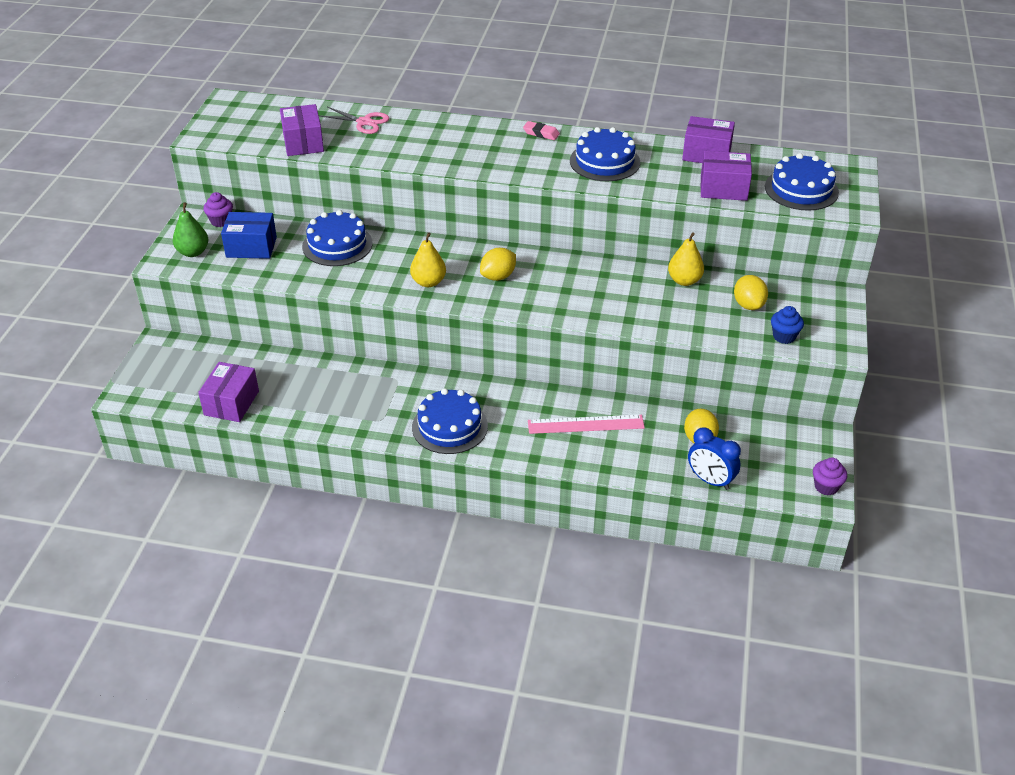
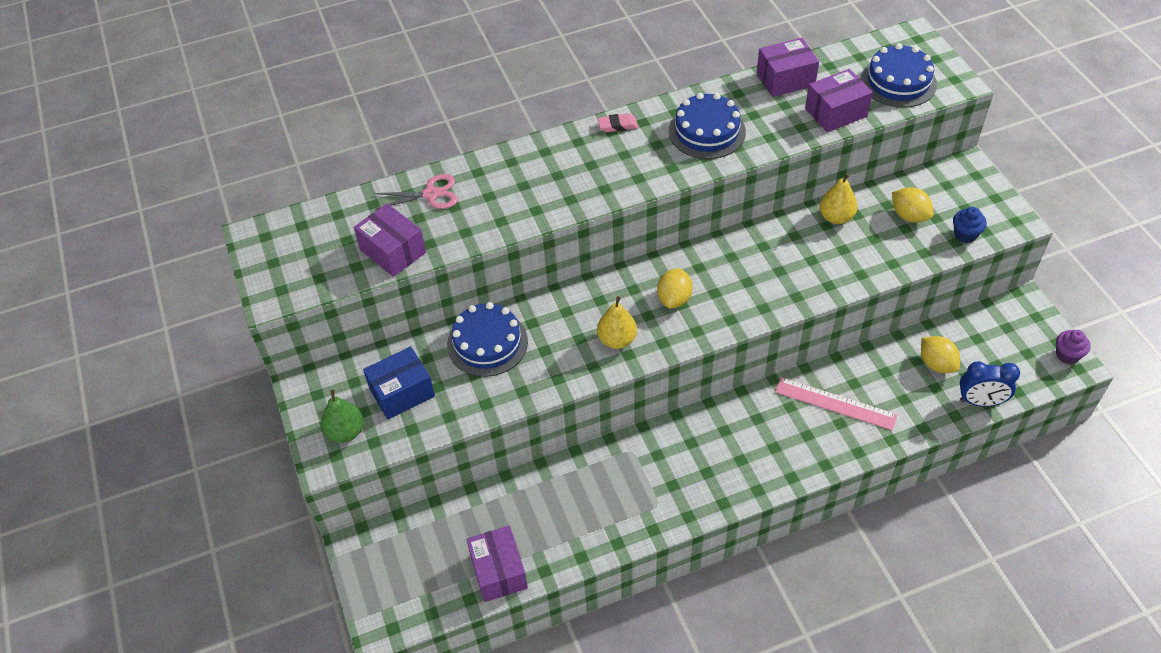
camera: 30 degrees left, 10 degrees up
purple cupcake [203,192,233,227] -> none
blue cake [412,388,488,454] -> none
pink ruler [528,415,645,434] -> pink ruler turned 60 degrees clockwise [775,377,897,430]

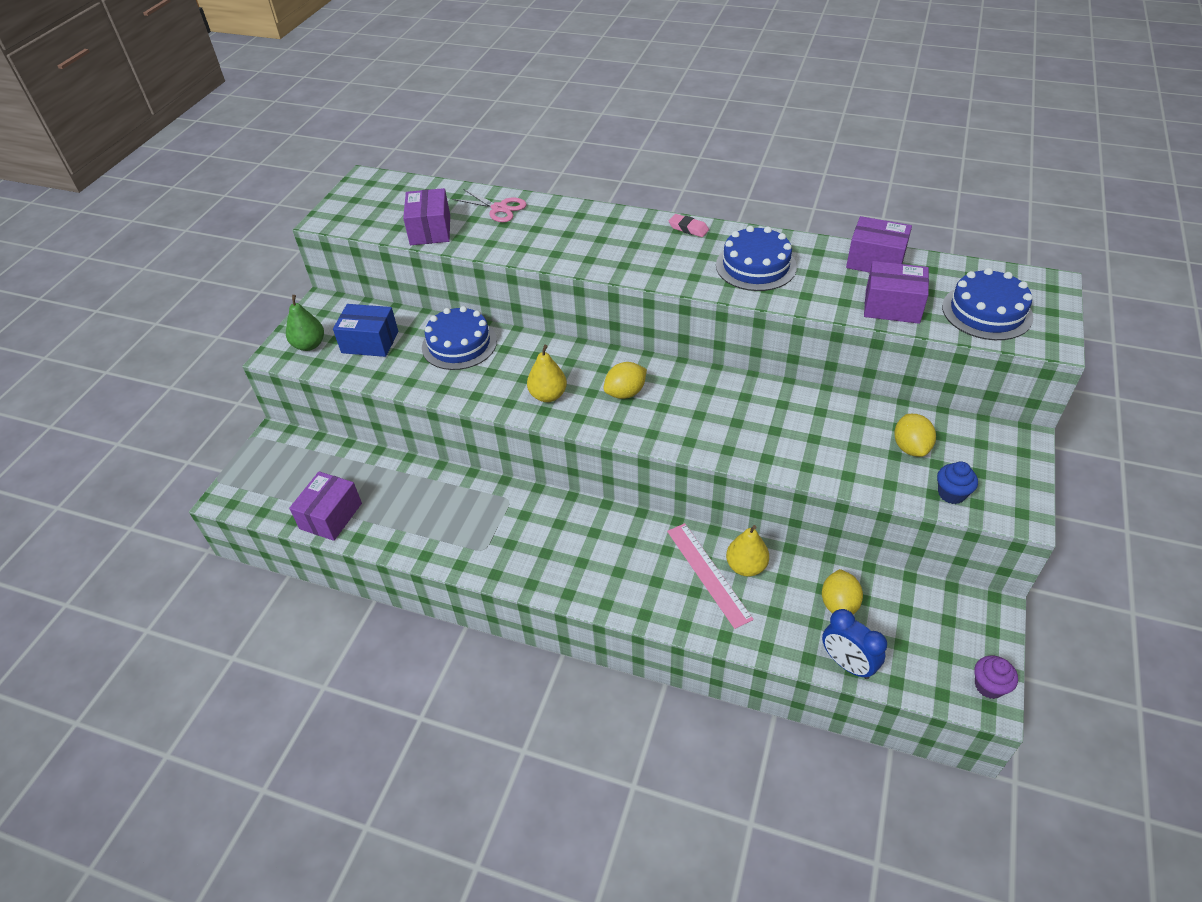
camera: 40 degrees right, 5 degrees down
yellow pear [819,173,858,224] -> yellow pear moved to [726,525,769,577]

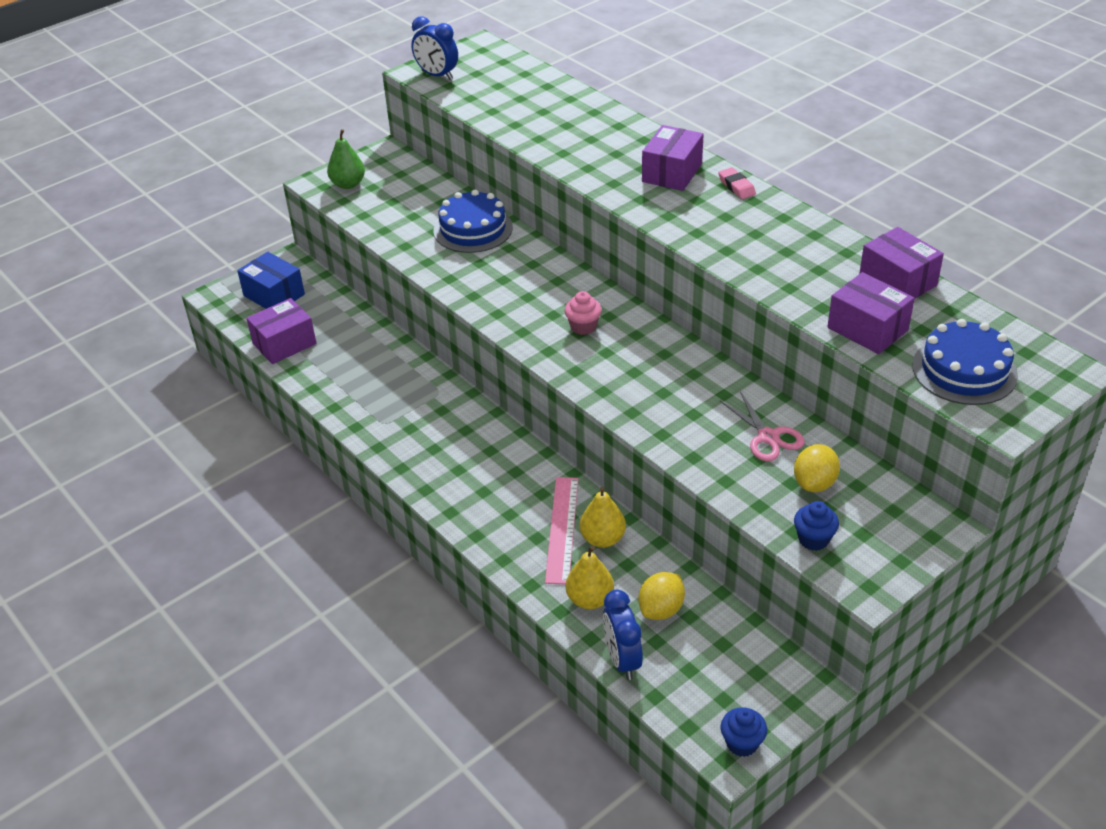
camera: 30 degrees right, 5 degrees down
blue box [333,304,398,357] -> blue box moved to [237,252,305,309]
purple box [403,188,450,245] -> purple box moved to [642,125,704,191]
pink scissors [452,189,527,222] -> pink scissors moved to [720,391,805,461]
yellow pear [527,345,567,402] -> yellow pear moved to [566,546,614,609]
yellow lemon [604,362,647,399] -> pink cupcake [565,291,602,335]
blue cake [716,226,797,291] -> none
purple cupcake [974,656,1018,699] -> blue cupcake [721,707,767,757]
none -> blue clock [411,16,458,80]

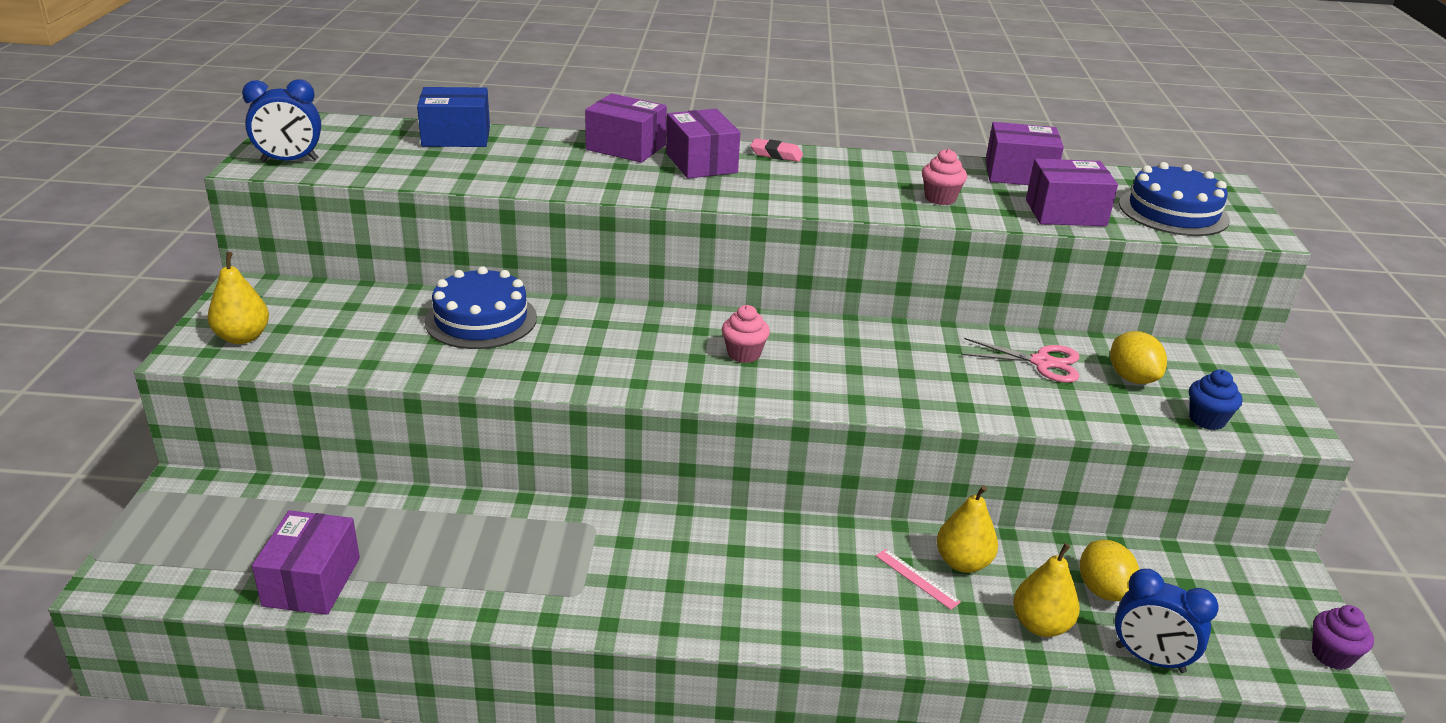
camera: 50 degrees left, 10 degrees down
blue box [237,252,305,309] -> blue box moved to [417,87,490,147]
green pear [327,129,365,189] -> yellow pear [207,252,269,344]
pink ruler [545,477,578,585] -> pink ruler [876,549,961,610], size x0.52
blue cupcake [721,707,767,757] -> purple cupcake [1312,605,1374,670]
none -> purple box [585,94,667,163]
none -> pink cupcake [922,149,967,205]

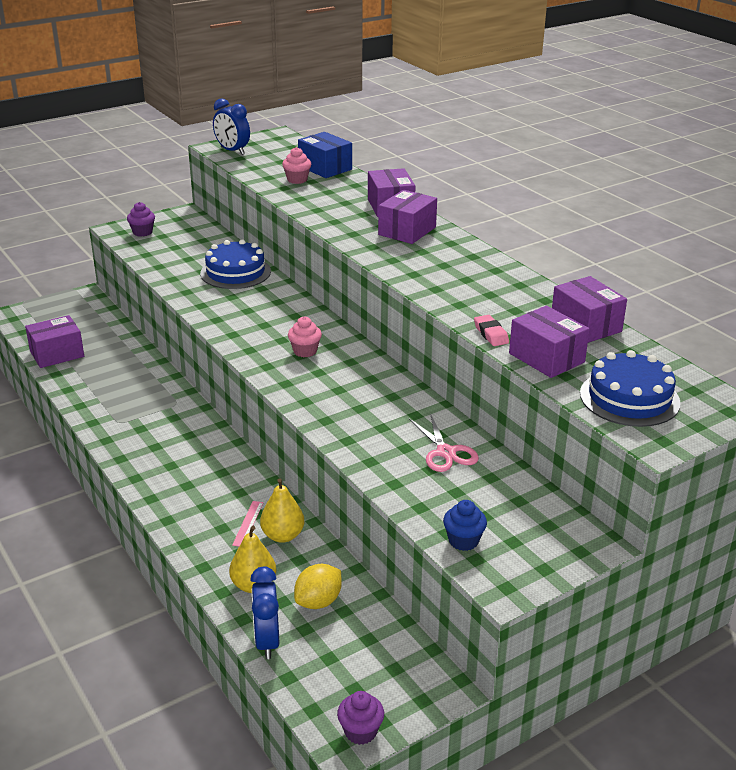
camera: 55 degrees right, 0 degrees up
yellow pear [207,252,269,344] -> purple cupcake [127,202,155,237]
pink eraser [750,138,803,162] -> pink eraser moved to [474,315,509,346]
pink cupcake [922,149,967,205] -> pink cupcake moved to [282,147,311,184]
yellow lemon [1110,331,1167,384] -> none

